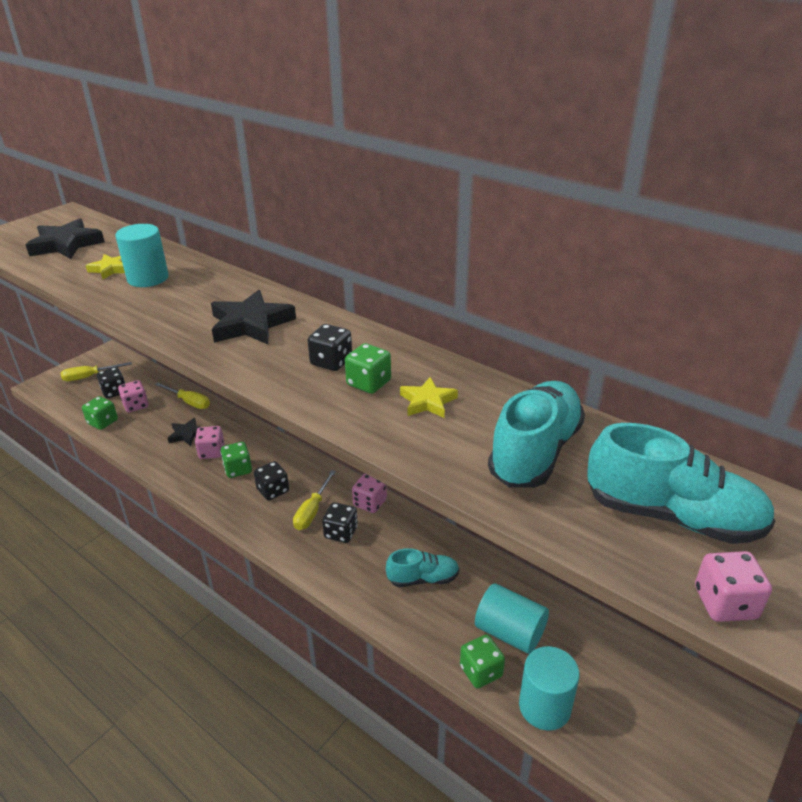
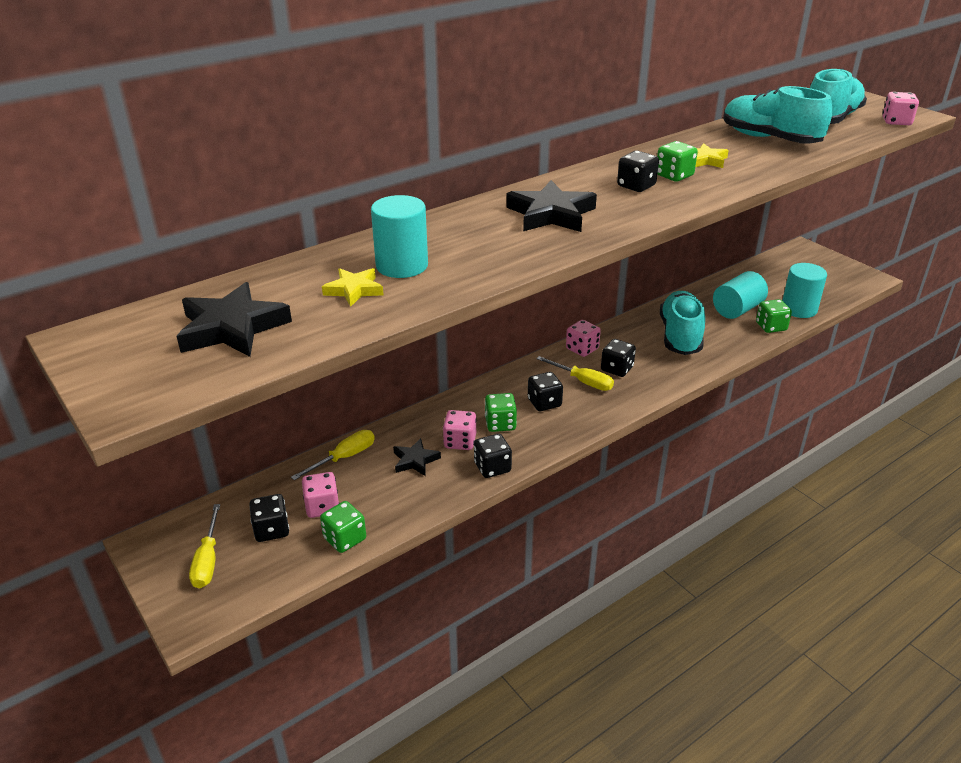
camera: 75 degrees left, 0 degrees up
turquoise shoe [386,548,459,587] -> turquoise shoe [660,291,705,355], size x1.63
none -> black dice [474,434,512,478]

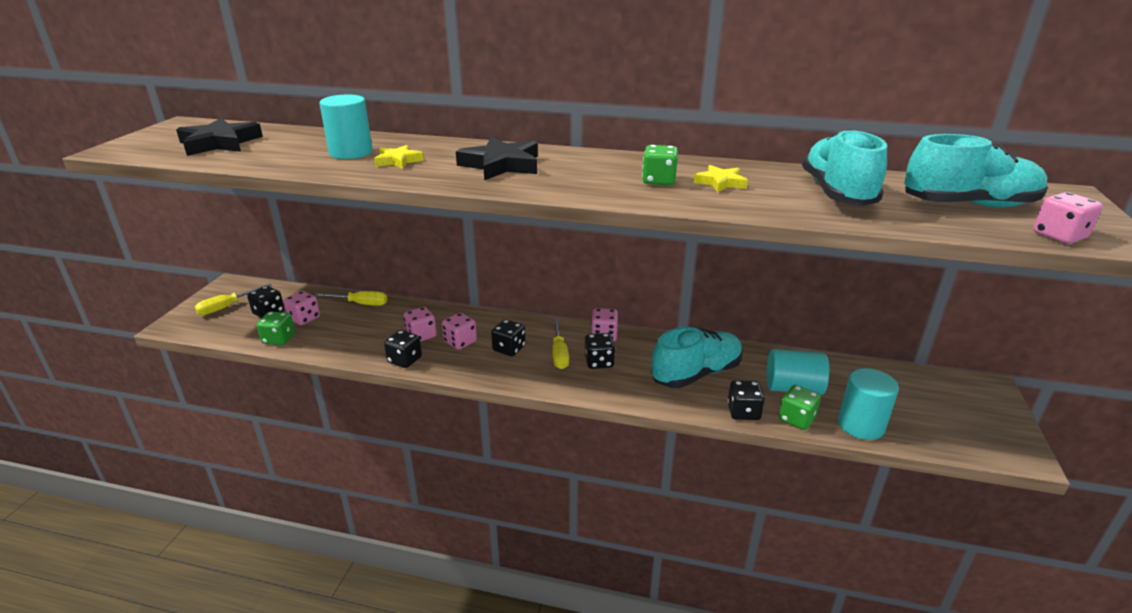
camera: 50 degrees right, 5 degrees down
yellow star [322,268,384,307] -> yellow star moved to [374,145,424,169]
black star [393,438,441,476] -> none
green dice [485,393,517,432] -> pink dice [442,313,477,350]
black dice [617,151,659,192] -> black dice moved to [727,380,765,420]

